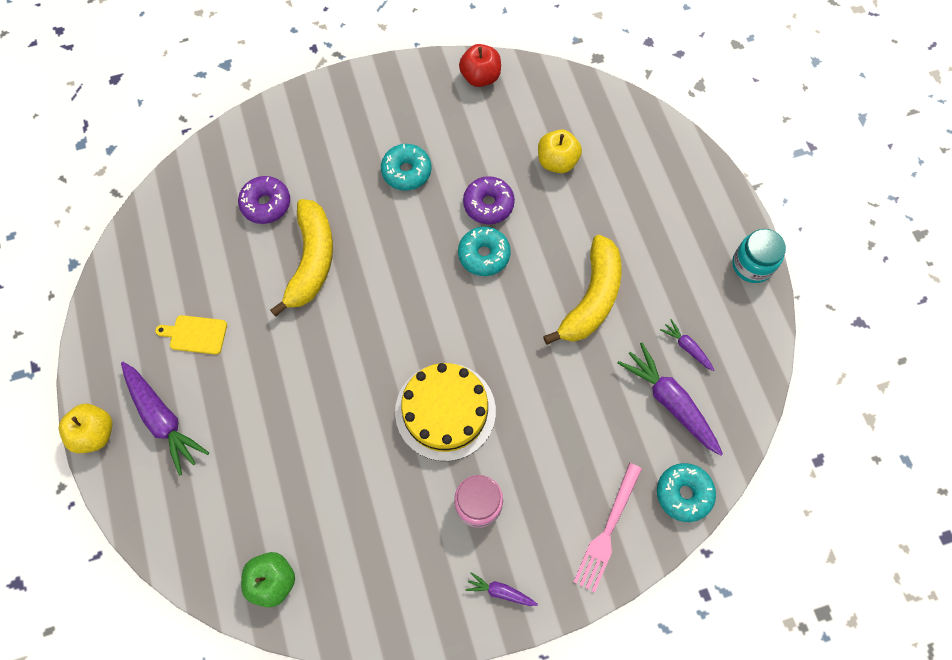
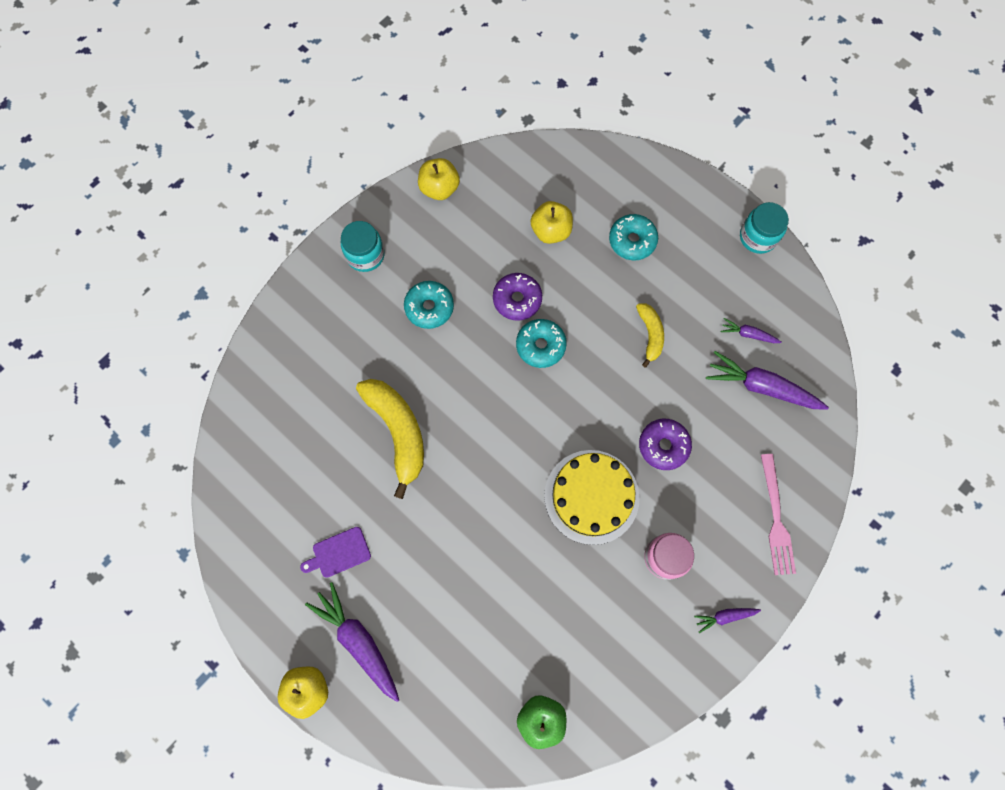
camera: 30 degrees left, 5 degrees up
purple carrot [121,362,209,476] -> purple carrot turned 150 degrees counterclockwise [305,582,399,702]
yellow cutting board [155,315,227,355] -> purple cutting board [300,527,371,578]
purple donut [238,176,290,224] -> purple donut moved to [639,419,692,470]
red apple [459,44,501,87] -> yellow apple [418,158,460,200]
yellow banana [543,235,622,345] -> yellow banana [636,303,664,368], size x0.55
turquoise donut [657,463,716,522] -> turquoise donut moved to [609,214,658,260]
none -> turquoise jar [341,221,385,272]

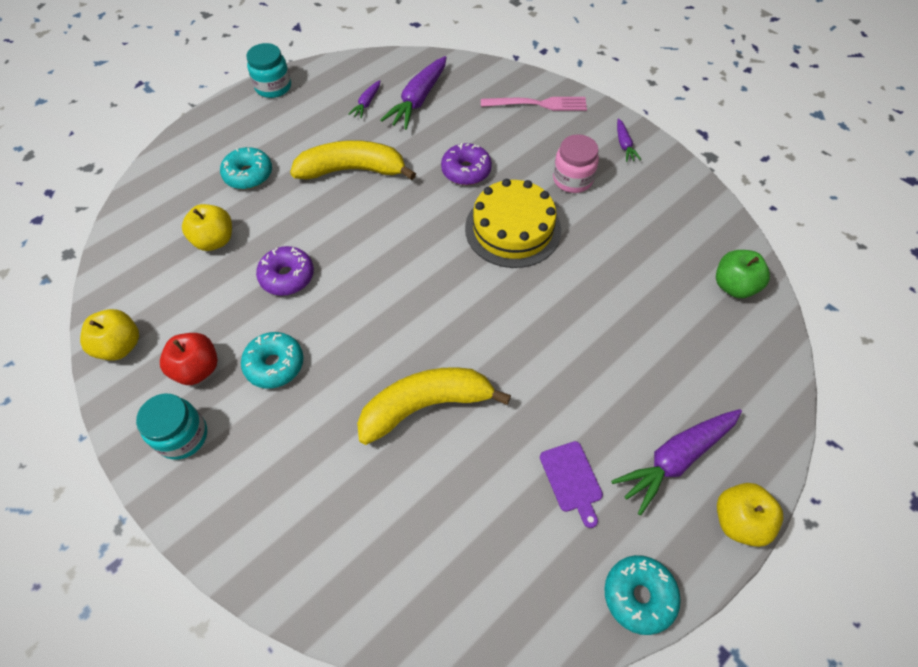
camera: 85 degrees left, 15 degrees down
turquoise donut [516,319,567,368] -> turquoise donut moved to [604,555,681,635]
yellow banana [636,303,664,368] -> yellow banana [290,140,416,180], size x1.82
none -> red apple [160,333,218,385]

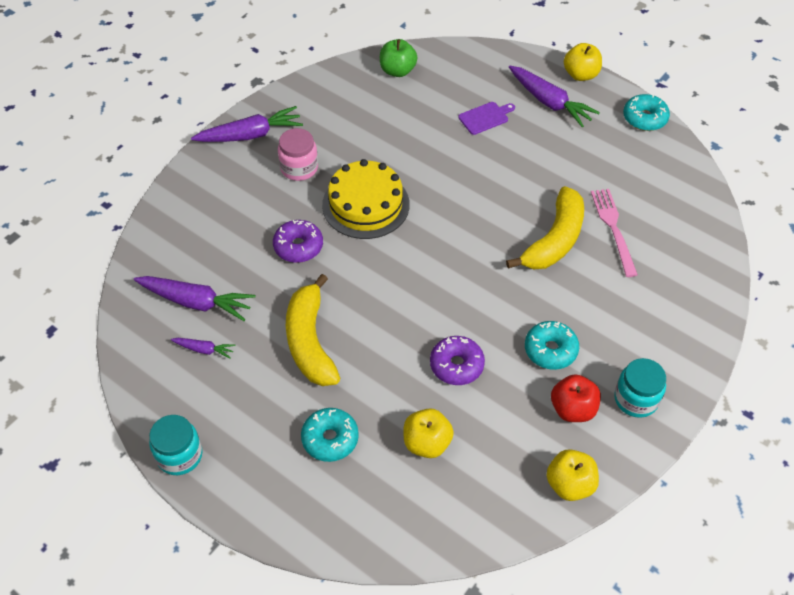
camera: 100 degrees left, 5 degrees down
yellow banana [357,367,511,445] -> yellow banana turned 120 degrees counterclockwise [506,186,584,269]
pink fork [481,97,587,111] -> pink fork moved to [591,189,638,277]
purple cutting board [540,441,603,528] -> purple cutting board moved to [458,102,515,135]
purple carrot [617,119,641,162] -> purple carrot [191,106,303,142], size x1.98

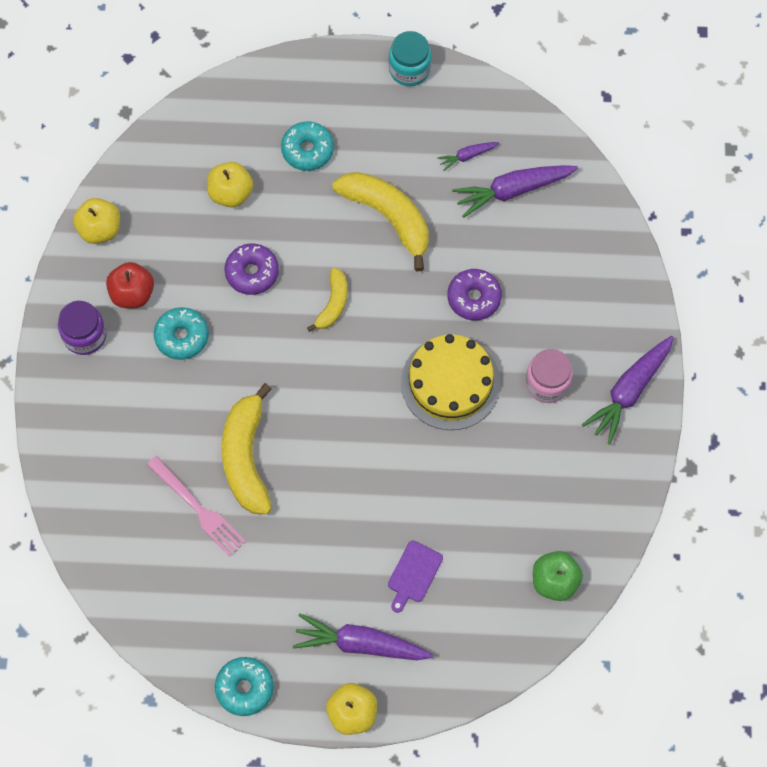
camera: 145 degrees right, 15 degrees up
turquoise jar [614,358,666,418] -> purple jar [58,301,107,355]
none -> yellow banana [307,268,347,332]

